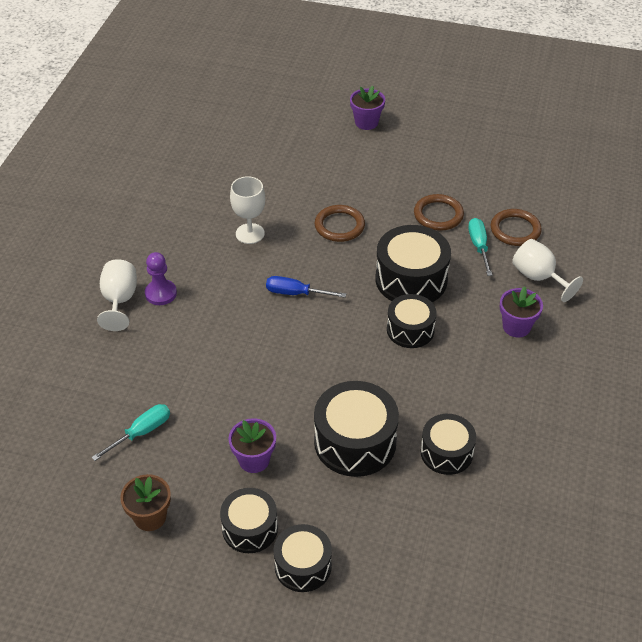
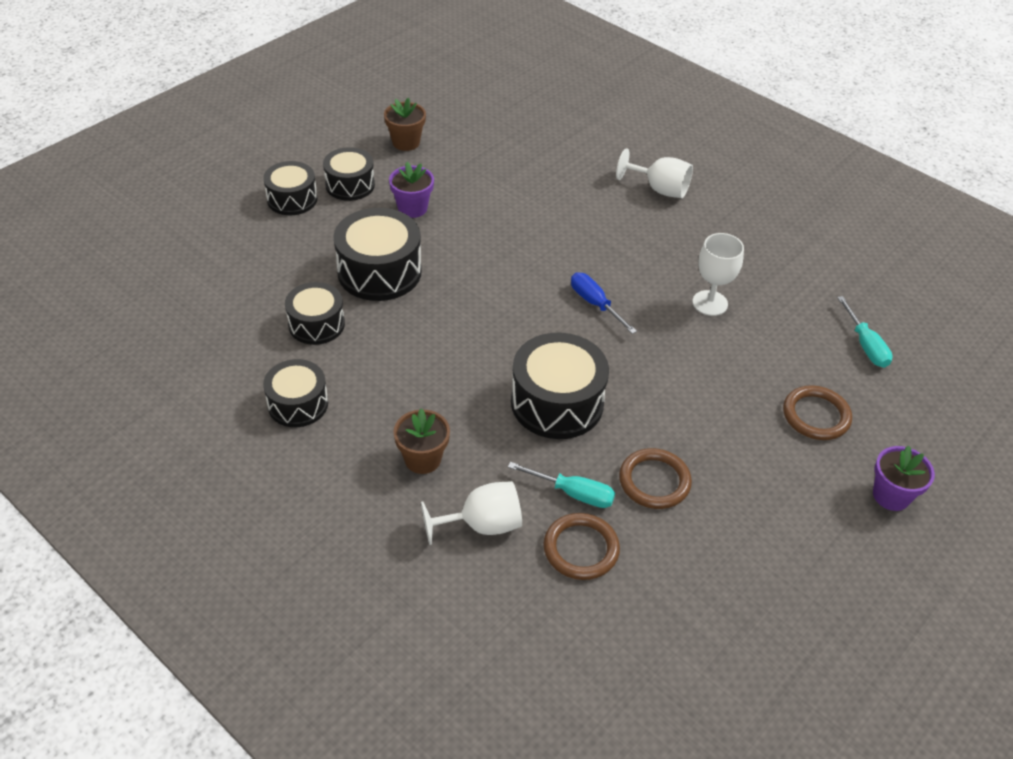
camera: 115 degrees right, 0 degrees up
turquoise screwdriver [91,404,170,461] -> turquoise screwdriver moved to [837,296,893,368]
purple pawn [145,252,177,305] -> none
blue screwdriver [266,276,346,298] -> blue screwdriver turned 75 degrees counterclockwise [571,273,637,334]
brown ring [315,205,365,242] -> brown ring moved to [783,385,852,440]
black drum [387,294,437,348] -> black drum moved to [263,359,328,427]
purple flower pot [500,287,543,338] -> brown flower pot [394,408,450,474]

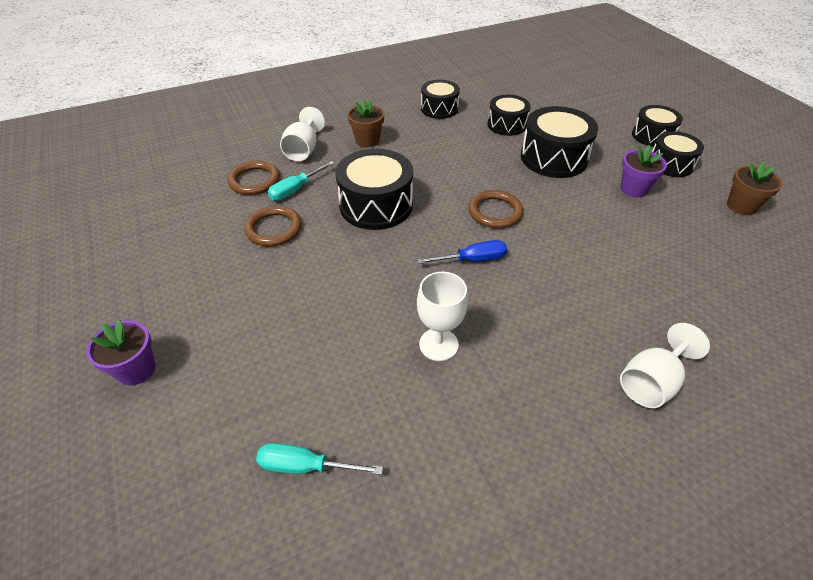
camera: 115 degrees right, 0 degrees up
brown ring [783,385,852,440] -> brown ring moved to [468,190,523,229]

